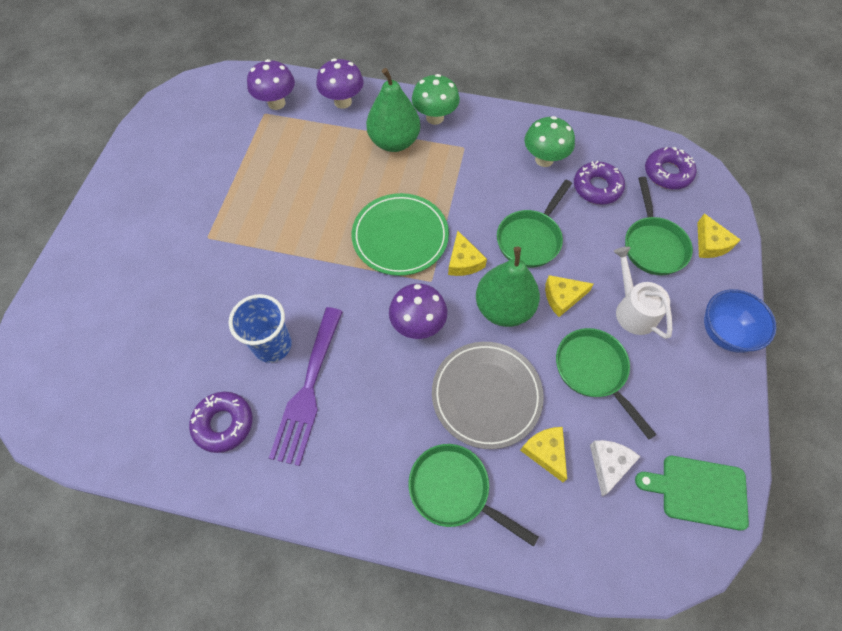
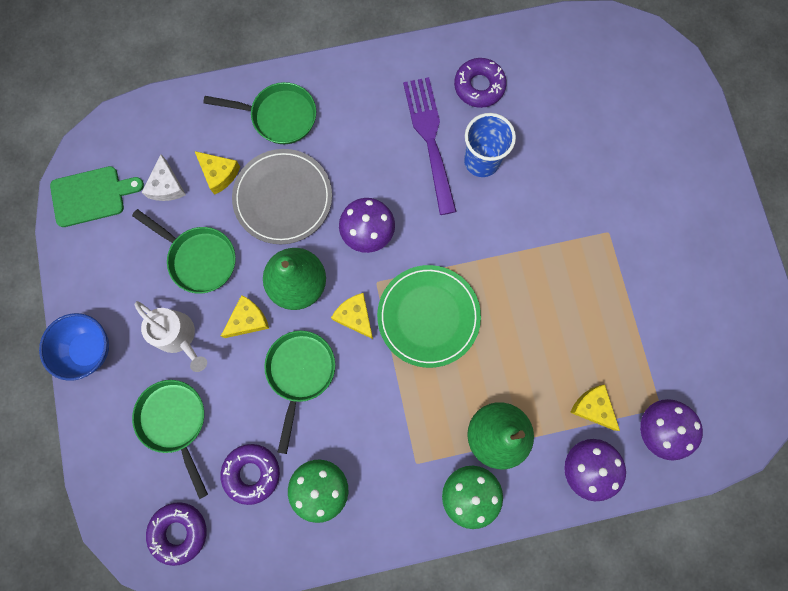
camera: 155 degrees right, 15 degrees up
yellow cheese [697,214,741,258] -> yellow cheese moved to [570,384,620,431]

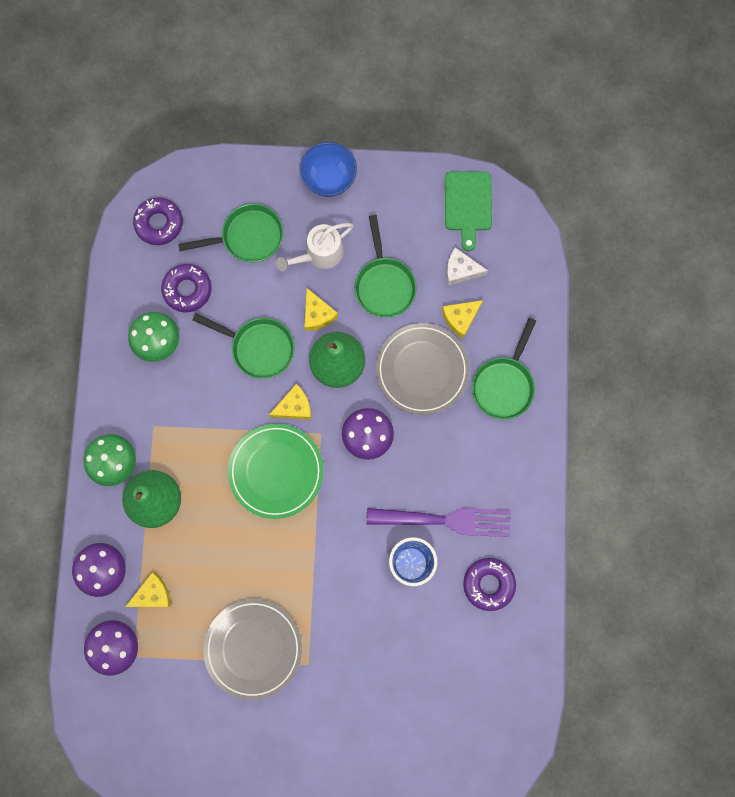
camera: 105 degrees right, 0 degrees up
green pan [132,209,236,294] -> green pan turned 60 degrees counterclockwise [355,215,417,318]
none -> grey plate [203,599,302,700]

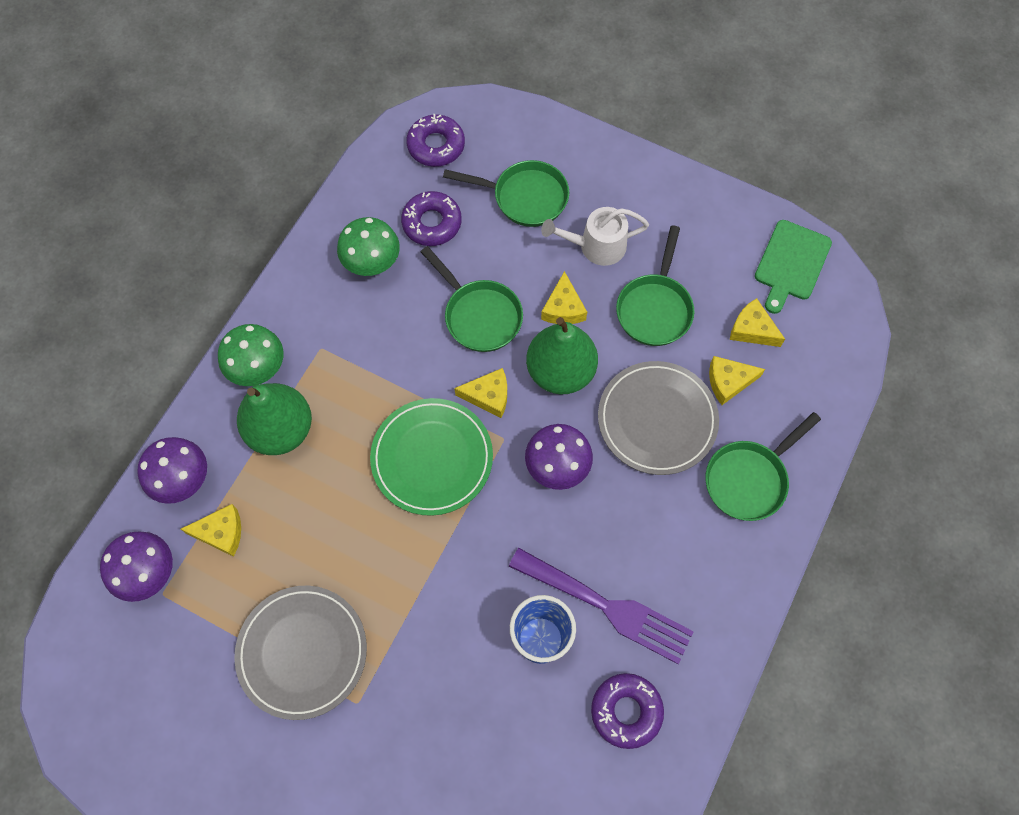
camera: 25 degrees right, 10 degrees down
blue bowl [300,142,357,197] -> none
white cheese [446,248,488,285] -> yellow cheese [730,298,785,347]

